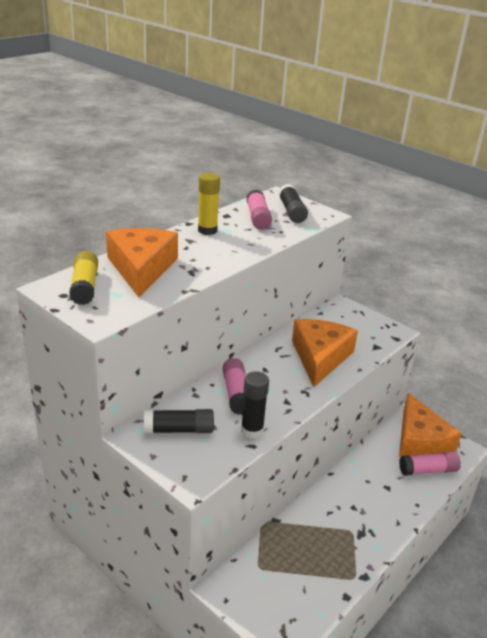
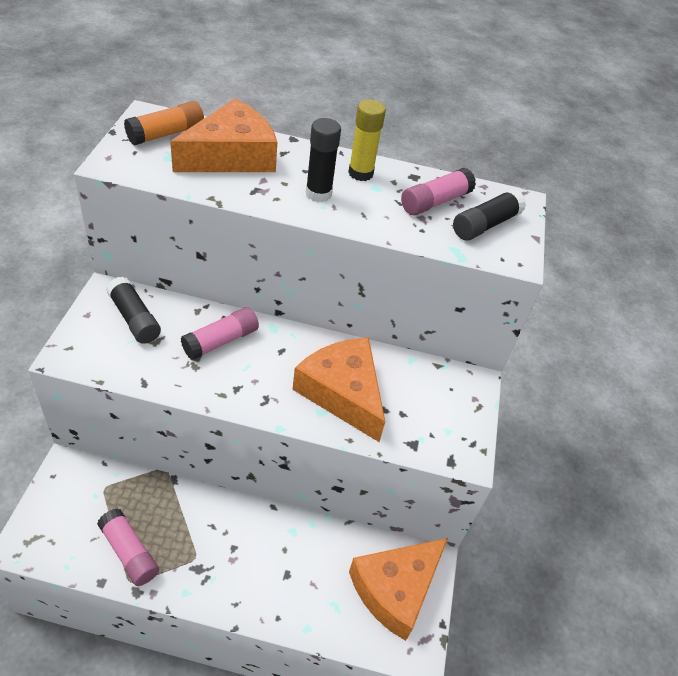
camera: 55 degrees right, 15 degrees up
yellow glue stick [69,251,98,305] -> orange glue stick [124,101,204,145]
black glue stick [241,371,269,439] -> black glue stick moved to [306,118,341,202]
orange cheese [292,319,358,387] -> orange cheese turned 105 degrees counterclockwise [292,337,385,442]
pink glue stick [399,451,461,476] -> pink glue stick moved to [97,508,159,586]

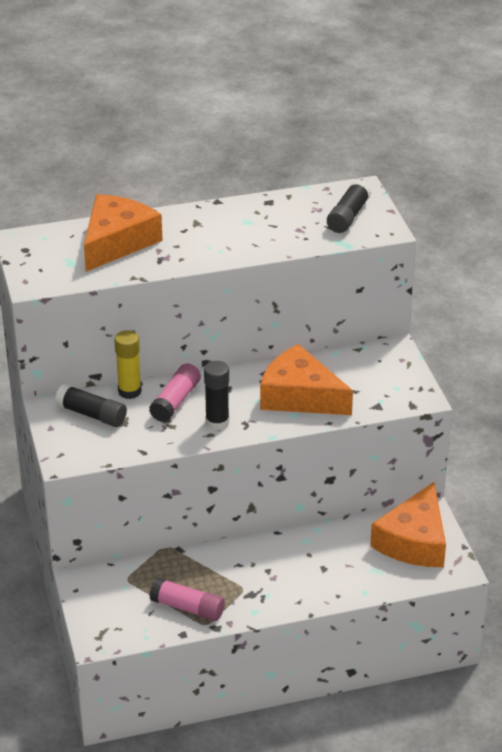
camera: 20 degrees left, 10 degrees down
orange glue stick [124,101,204,145] -> none
black glue stick [306,118,341,202] -> black glue stick moved to [204,361,229,431]
yellow glue stick [348,99,386,181] -> yellow glue stick moved to [114,330,142,399]
pink glue stick [401,168,476,215] -> none

